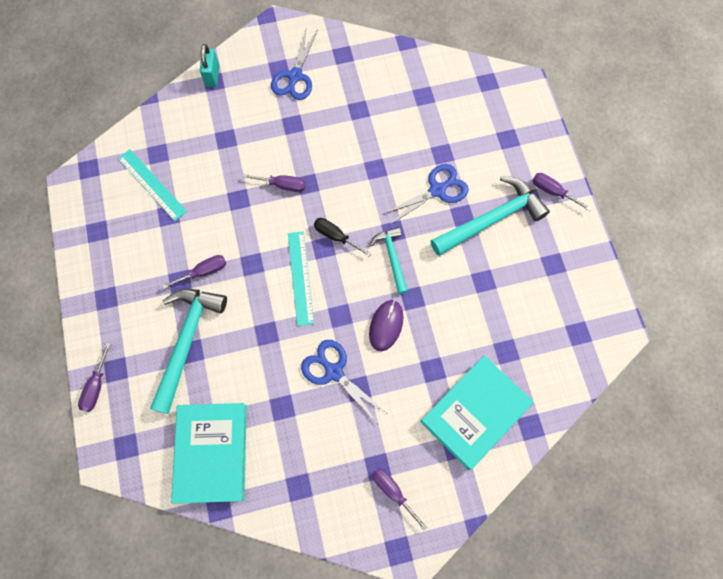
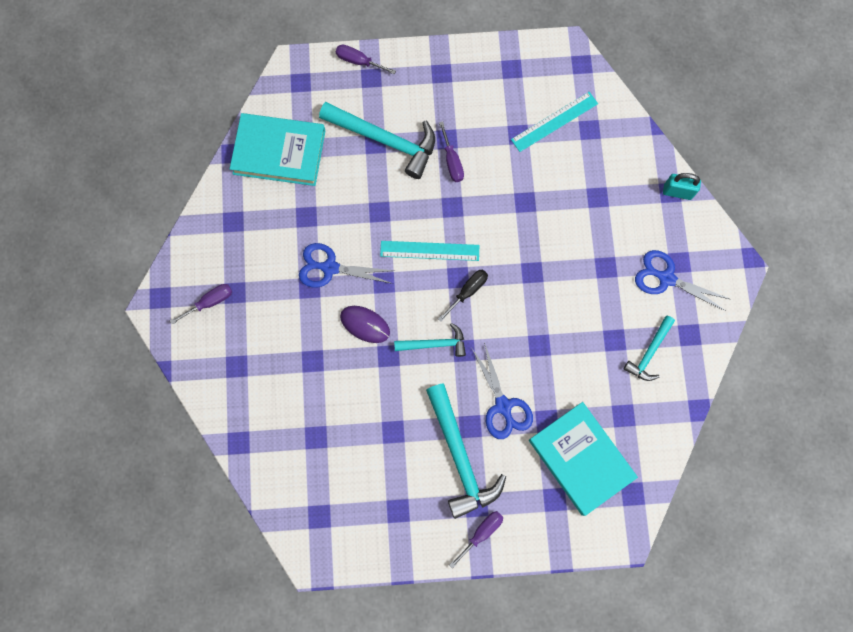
camera: 100 degrees right, 5 degrees up
purple screwdriver [243,174,306,192] -> none
blue scissors [301,340,388,424] -> blue scissors turned 135 degrees counterclockwise [299,243,394,288]
turquoise book [420,355,534,470] -> turquoise book moved to [529,402,638,516]
none -> turquoise hammer [624,316,675,381]

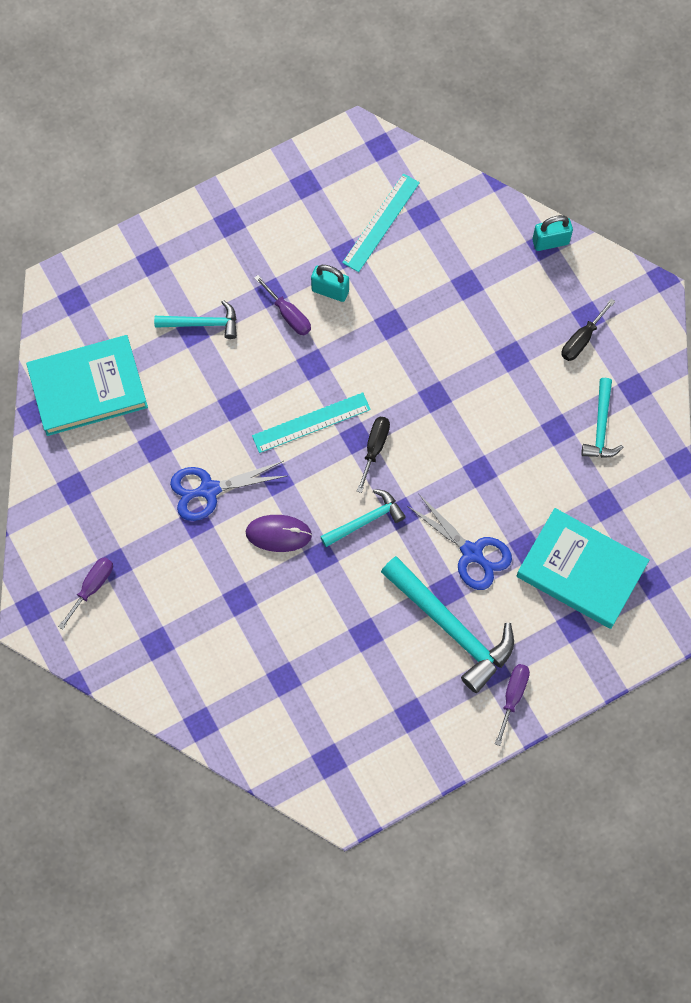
camera: 25 degrees left, 5 degrees down
turquoise hammer [319,102,435,179] -> turquoise hammer [154,300,237,339], size x0.56
purple screwdriver [336,44,396,74] -> none
blue scissors [635,250,729,311] -> black screwdriver [561,299,615,361]
none -> turquoise padlock [311,265,349,302]

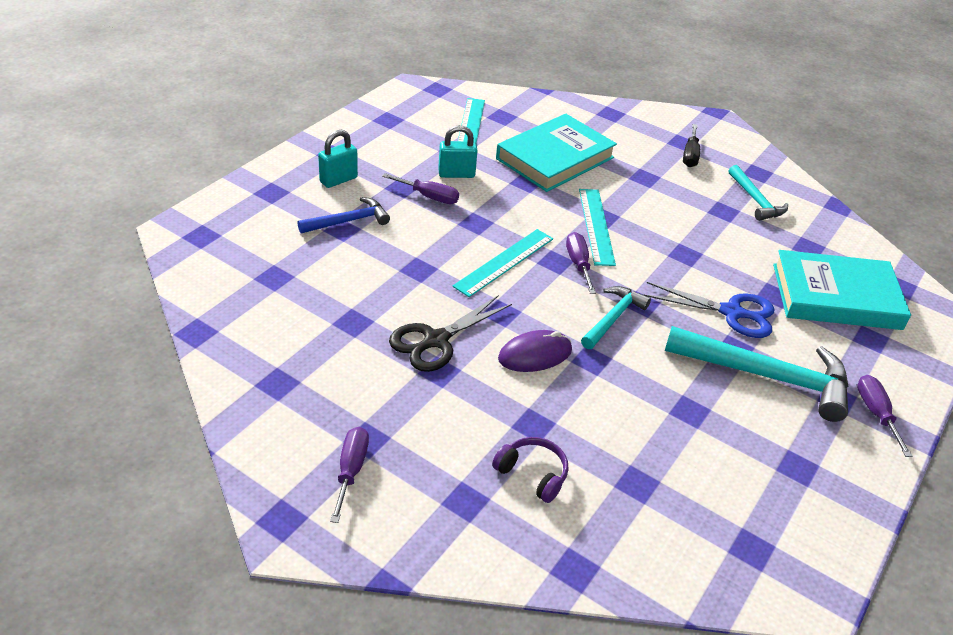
camera: 30 degrees left, 30 degrees down
turquoise book [26,335,148,436] -> turquoise book moved to [496,114,617,192]
turquoise hammer [154,300,237,339] -> blue hammer [298,197,390,233]
blue scissors [170,461,287,521] -> black scissors [389,295,512,372]
black screwdriver [357,417,390,493] -> purple screwdriver [566,232,596,294]
turquoise padlock [532,215,573,251] -> turquoise padlock moved to [318,130,358,188]
none -> purple headphones [492,437,569,503]
none -> turquoise ruler [579,189,616,266]

